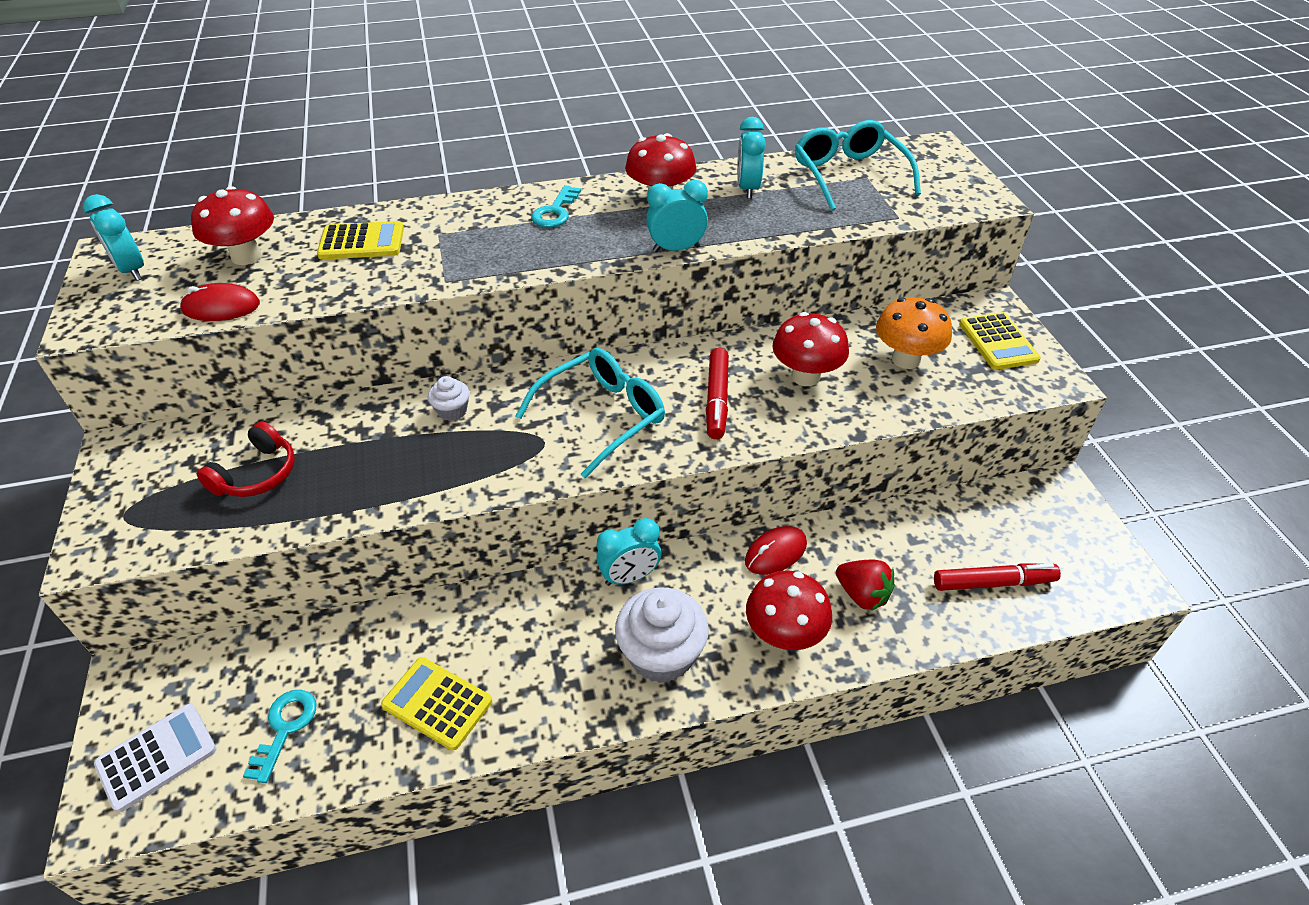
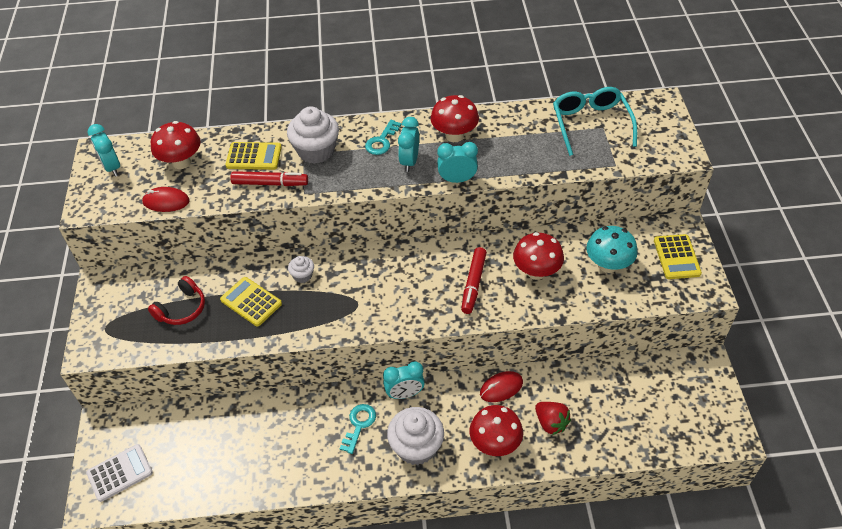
camera: 10 degrees right, 5 degrees up
turquoise key [243,690,317,783] -> turquoise key moved to [340,404,376,454]
yellow calculator [381,657,492,751] -> yellow calculator moved to [220,277,282,326]
turquoise glasses [516,348,665,478] -> none
turquoise clock [737,117,766,199] -> turquoise clock moved to [398,117,419,172]
orange mushroom [876,297,952,369] -> turquoise mushroom [586,226,637,273]
red marker [934,563,1061,591] -> red marker moved to [230,171,308,186]
none -> white cupcake [287,106,339,164]

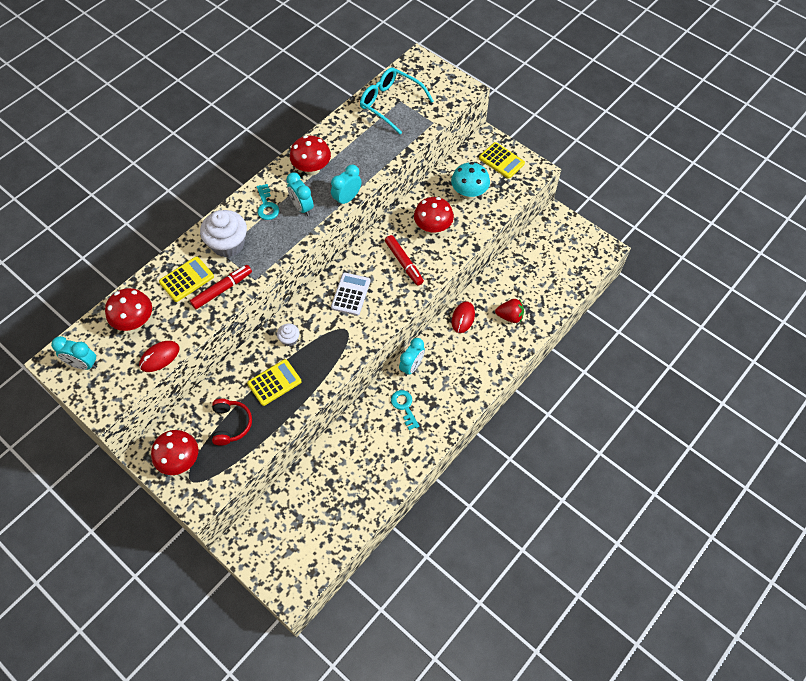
camera: 45 degrees left, 10 degrees up
white calculator [86,444,153,502] -> white calculator moved to [331,272,370,316]
yellow calculator [220,277,282,326] -> yellow calculator turned 150 degrees clockwise [247,359,302,406]
white cupcake [387,407,444,465] -> none
red mushroom [470,405,523,456] -> red mushroom moved to [151,430,198,475]

